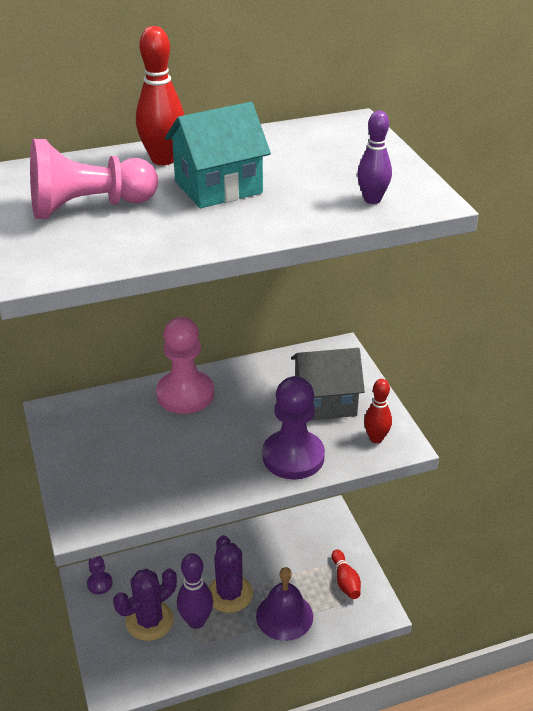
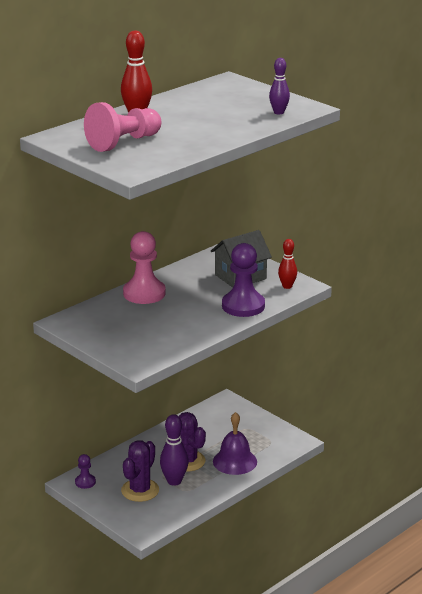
camera: 25 degrees left, 10 degrees down
turquoise house [165,102,271,208] -> none
red bowling pin [331,549,361,599] -> none

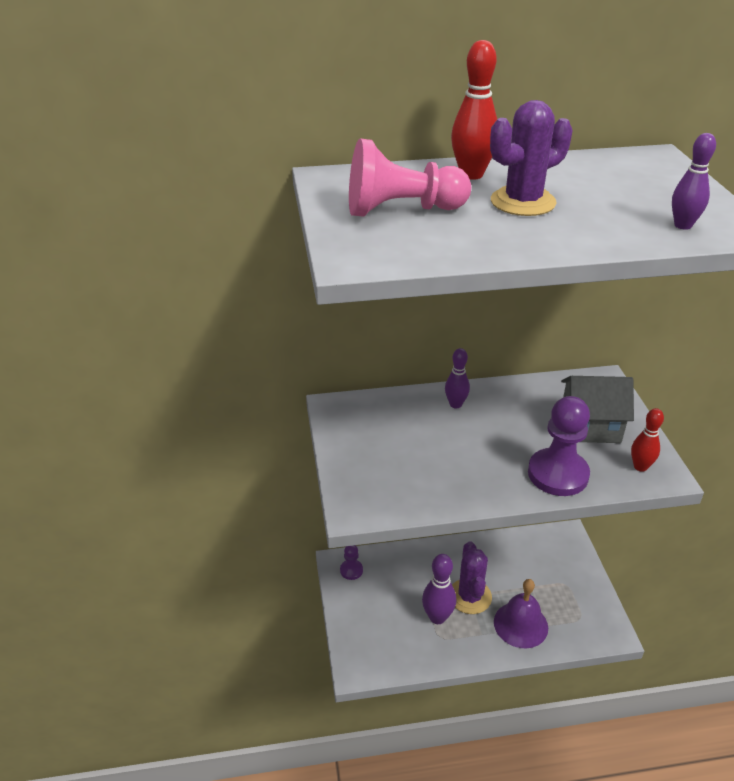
camera: 35 degrees right, 10 degrees up
purple cactus [121,440,159,502] -> purple cactus moved to [490,100,573,216]
pink pawn [123,231,166,304] -> purple bowling pin [445,348,470,409]

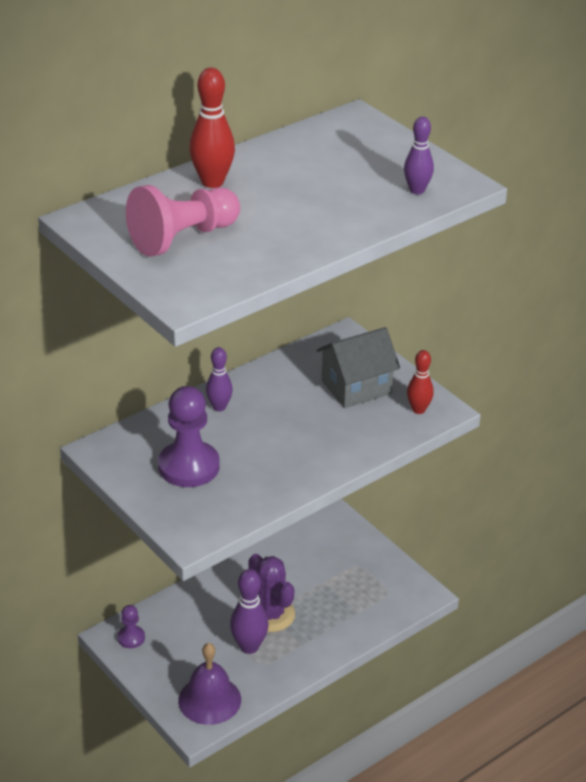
camera: 30 degrees left, 0 degrees up
purple cactus [490,100,573,216] -> none
purple bell [494,579,548,648] -> purple bell moved to [178,643,241,725]
purple pawn [528,396,590,496] -> purple pawn moved to [158,386,220,487]

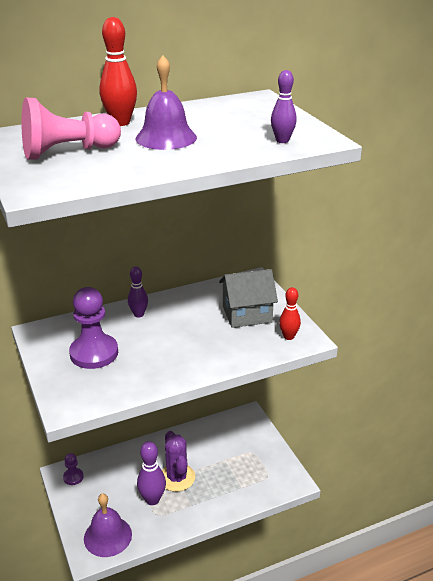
camera: 15 degrees right, 5 degrees down
none -> purple bell [136,55,197,150]

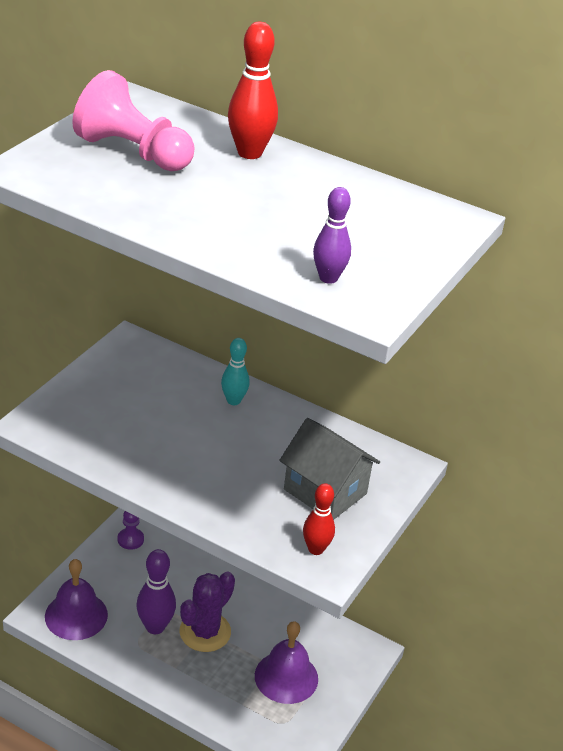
camera: 50 degrees right, 5 degrees up
purple pawn [69,287,118,369] -> none
purple bowling pin [128,266,148,318] -> turquoise bowling pin [221,338,250,405]
purple bell [136,55,197,150] -> purple bell moved to [255,621,318,704]

